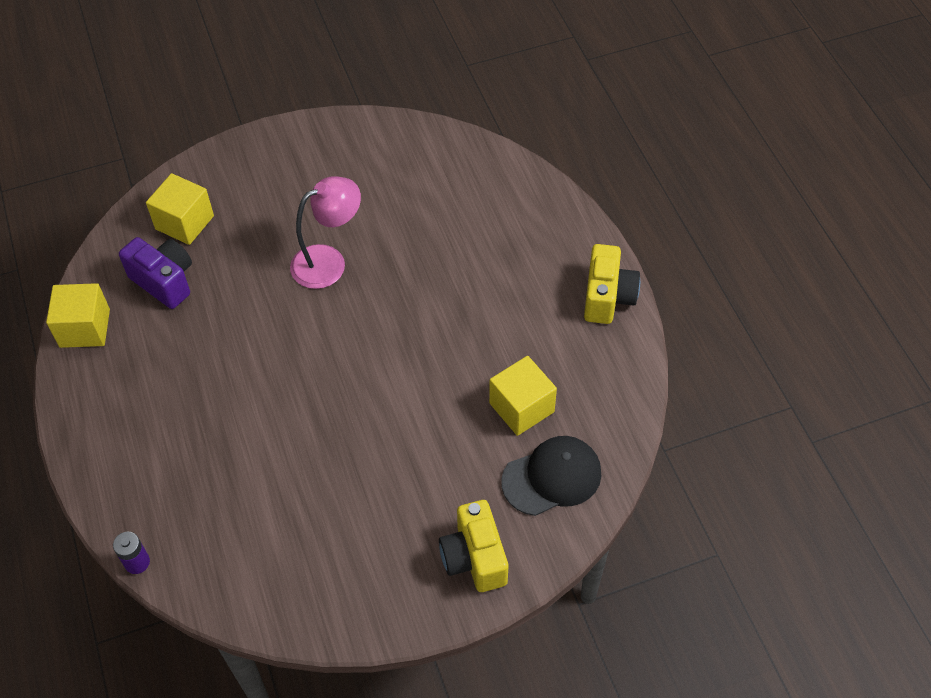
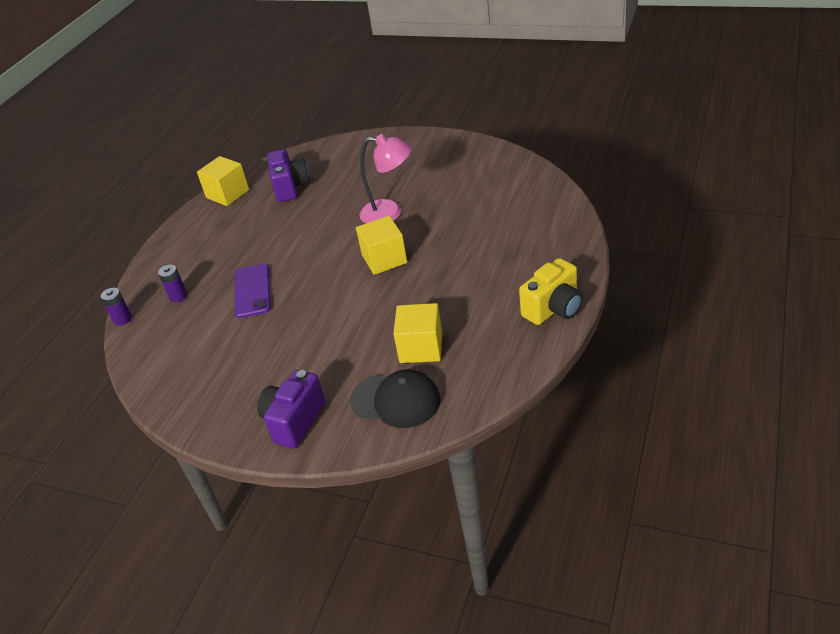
camera: 45 degrees right, 15 degrees down
yellow cube [146,173,214,245] -> yellow cube moved to [356,216,407,275]
yellow camera [439,500,508,592] -> purple camera [257,370,325,449]
none -> purple battery [158,265,187,302]
none -> purple phone [235,264,271,318]

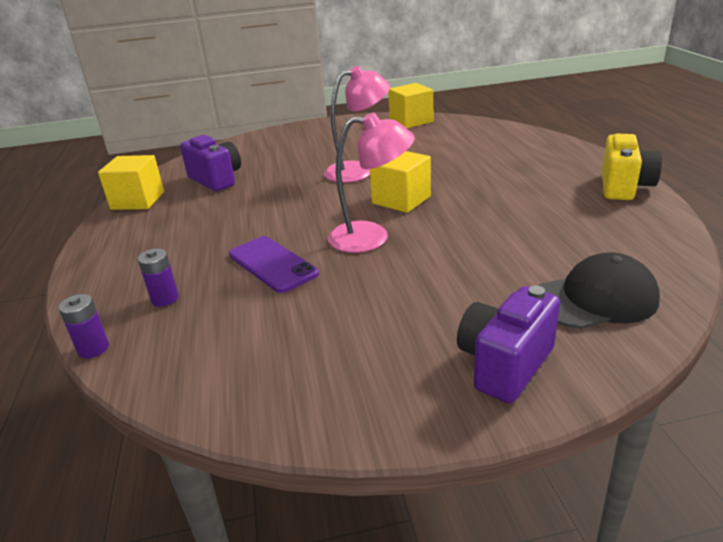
camera: 35 degrees left, 10 degrees down
purple camera [257,370,325,449] -> purple camera turned 45 degrees clockwise [457,286,560,404]
yellow cube [393,303,442,363] -> yellow cube moved to [388,83,433,128]
none -> pink lamp [328,112,415,253]

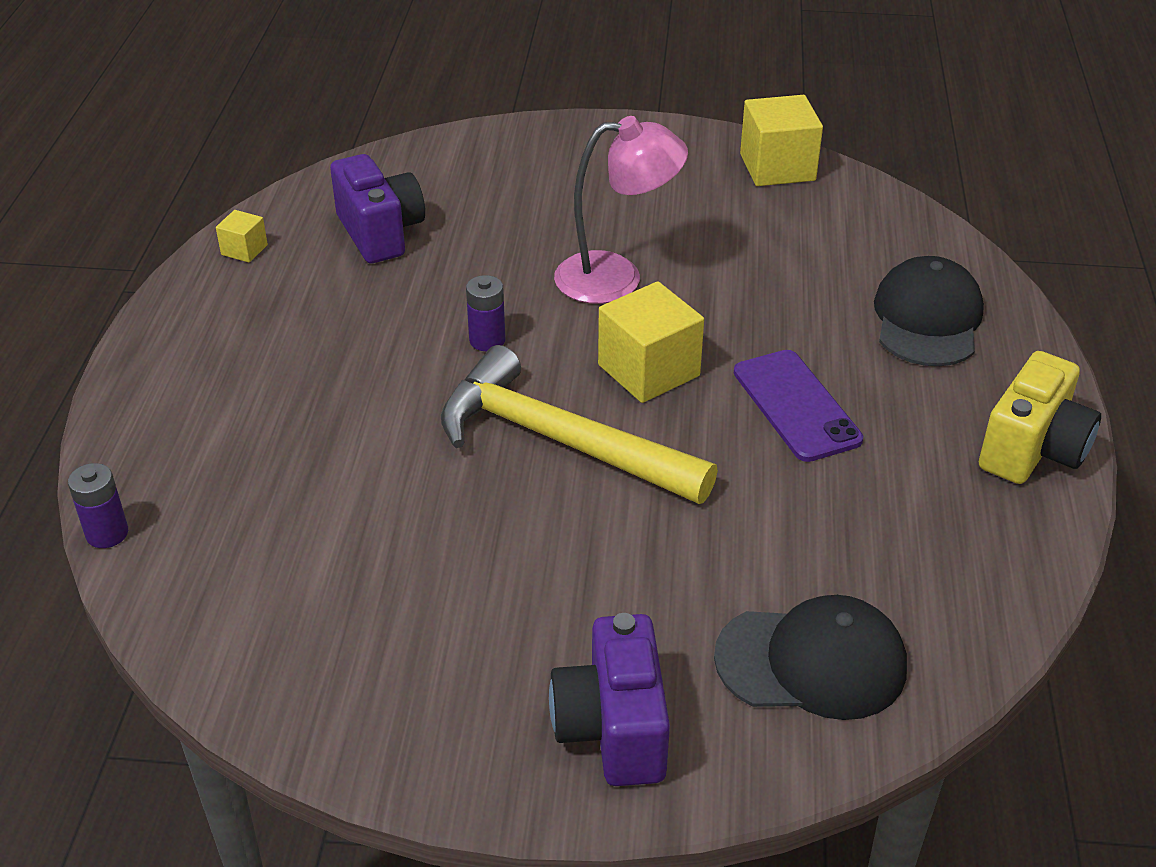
camera: 15 degrees right, 10 degrees up
yellow cube [98,155,164,210] -> yellow cube [216,210,268,263], size x0.51
purple battery [138,248,179,307] -> purple battery moved to [466,275,505,351]
purple phone [229,236,319,293] -> purple phone moved to [734,350,863,462]
pink lamp [328,112,415,253] -> yellow hammer [441,345,718,504]
purple camera [457,286,560,404] -> purple camera turned 60 degrees counterclockwise [549,613,670,786]
none -> black cap [874,256,984,366]

